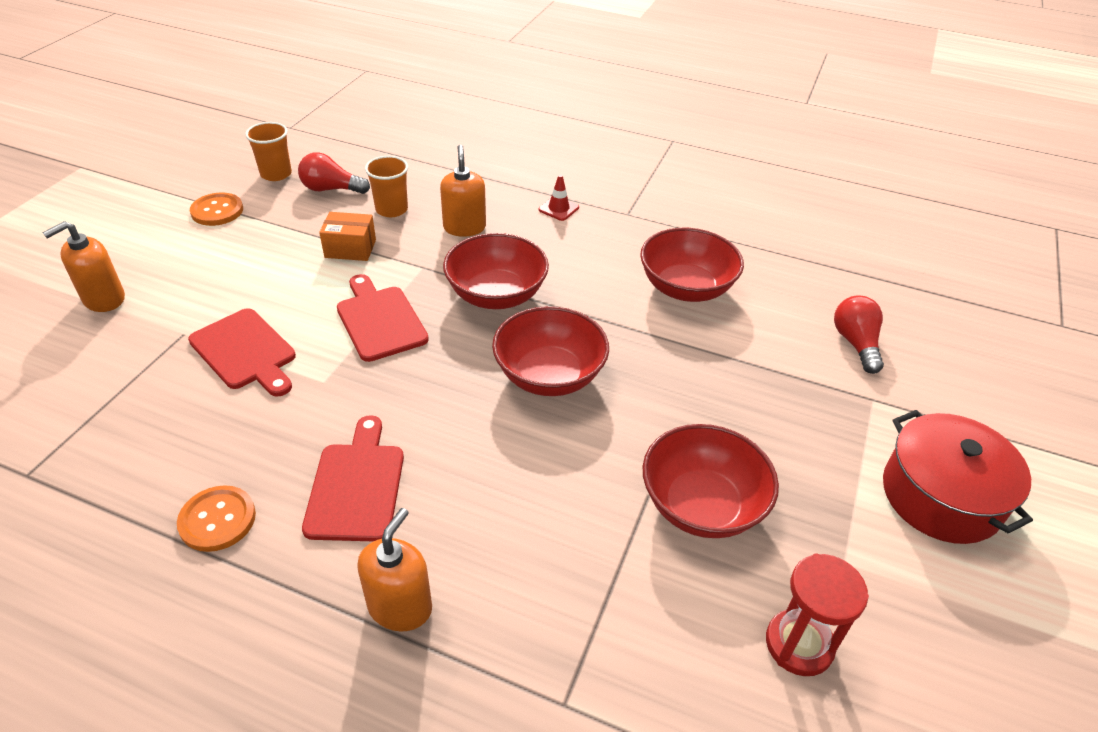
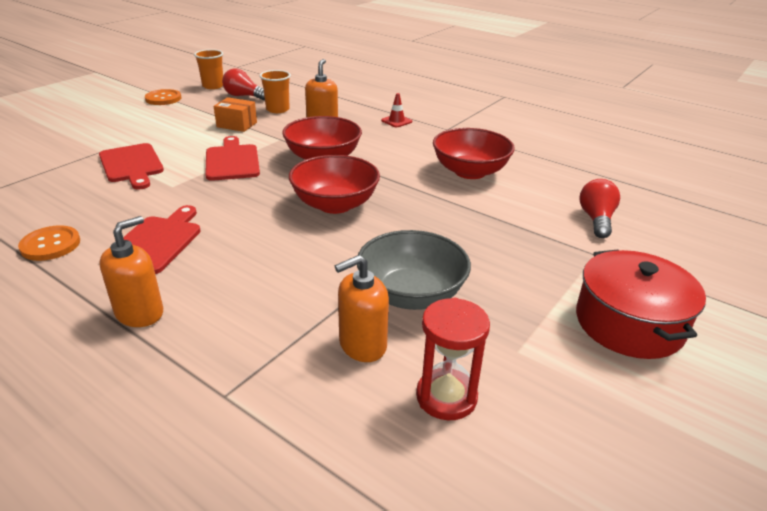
camera: 15 degrees right, 10 degrees down
orange soap dispenser [43,221,125,312] -> orange soap dispenser moved to [335,255,389,362]
red bowl [643,424,779,538] -> grey bowl [357,230,471,310]

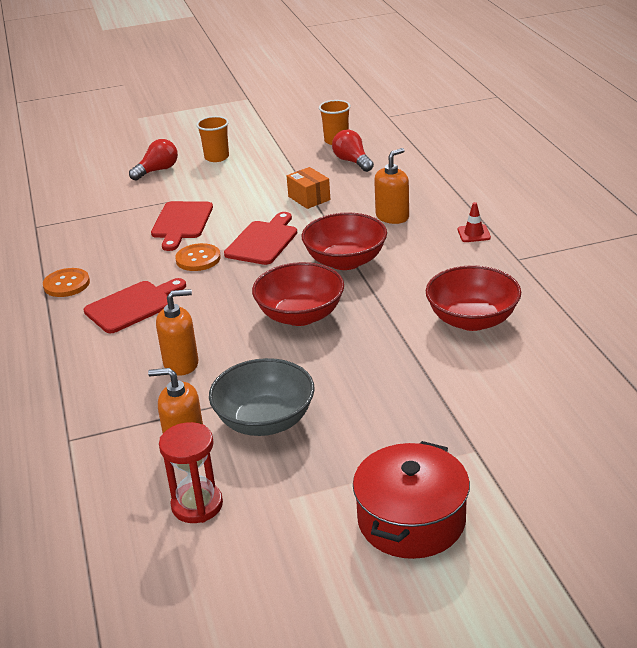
camera: 40 degrees right, 0 degrees up
orange soap dispenser [99,216,163,327] -> orange soap dispenser moved to [156,289,199,375]
orange button [145,89,182,105] -> orange button moved to [175,243,221,271]
orange cup [260,70,291,113] -> orange cup moved to [196,116,229,162]
red light bulb [580,179,620,238] -> red light bulb moved to [129,139,178,181]

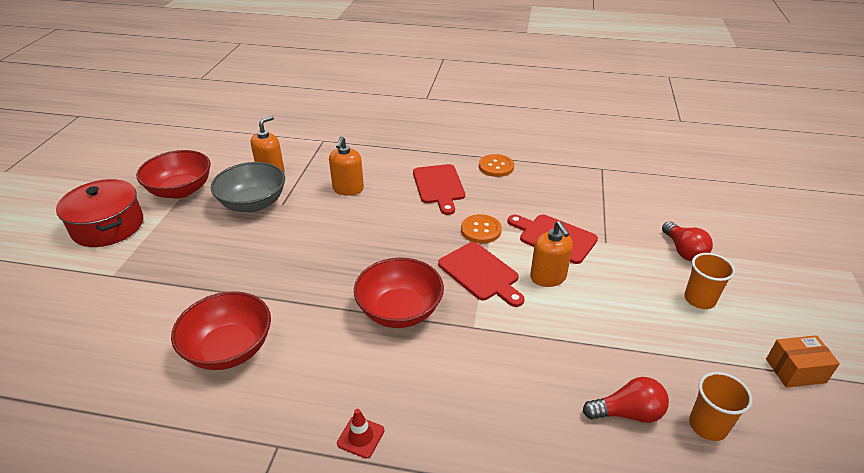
camera: 115 degrees right, 5 degrees up
red hourglass [159,422,223,523] -> none
red bowl [252,262,344,326] -> red bowl moved to [136,150,211,199]
orange box [287,167,330,209] -> orange box moved to [766,335,840,388]
orange soap dispenser [374,148,409,224] -> orange soap dispenser moved to [530,221,573,287]

